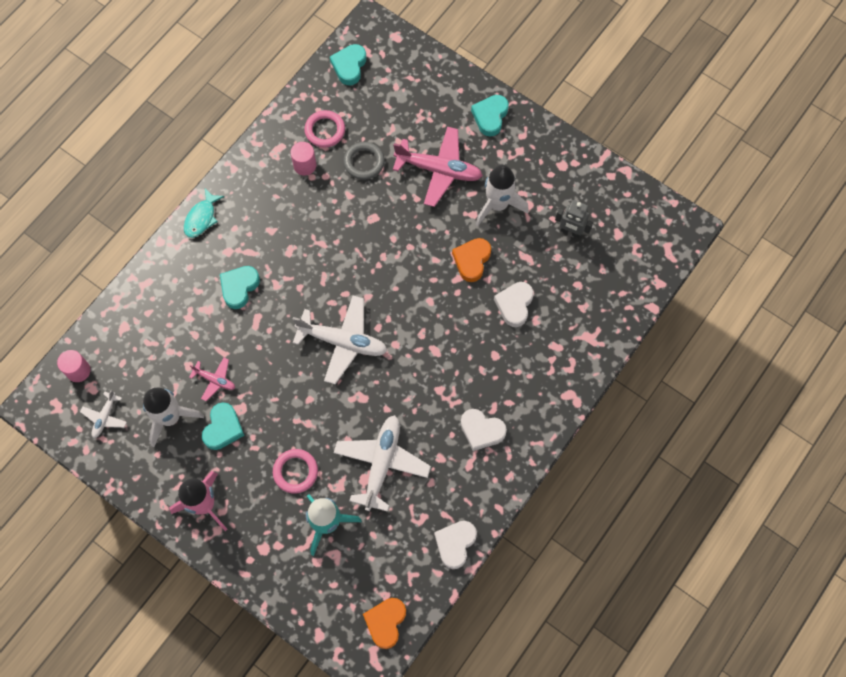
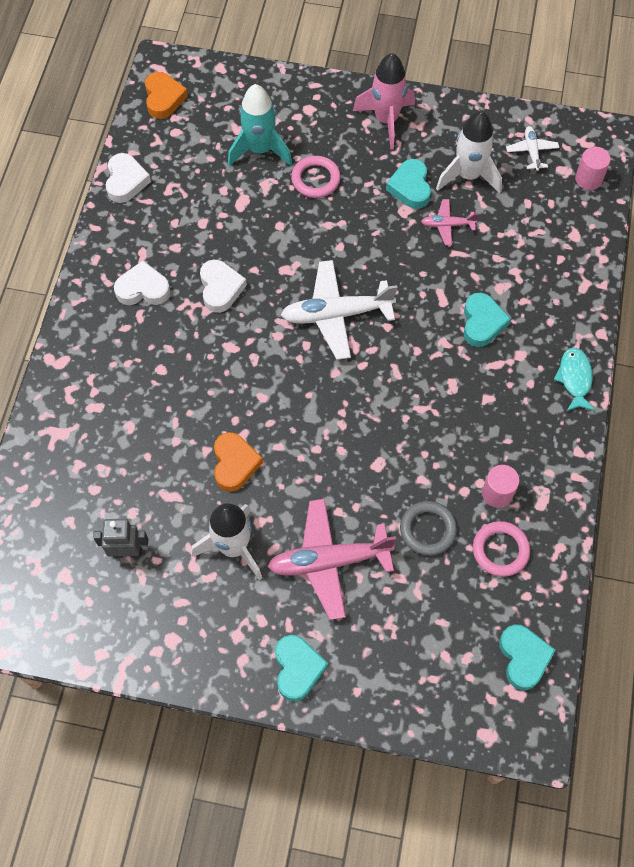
camera: 155 degrees right, 5 degrees down
white plane [334,415,431,512] -> none
white heart [494,282,534,327] -> white heart moved to [200,260,247,313]

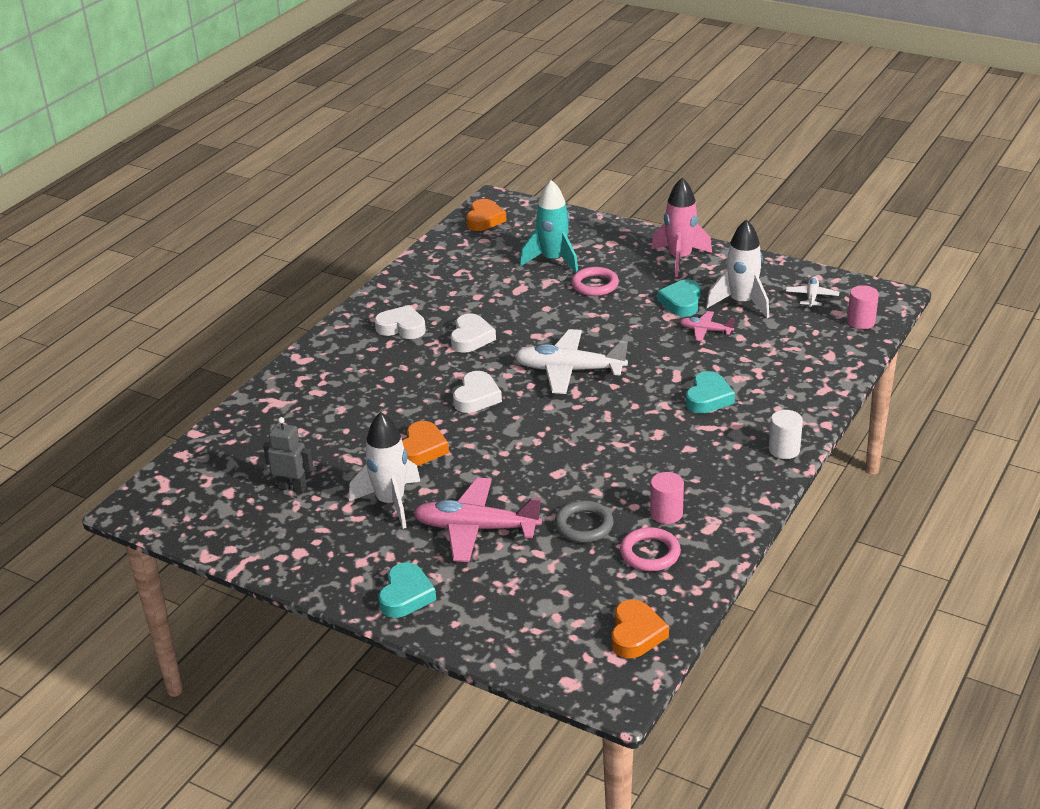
camera: 20 degrees right, 30 degrees down
white heart [106,153,151,203] -> white heart moved to [453,371,502,413]
turquoise heart [499,625,556,690] -> orange heart [611,599,669,658]
turquoise fish [554,347,595,411] -> white cylinder [769,410,803,459]

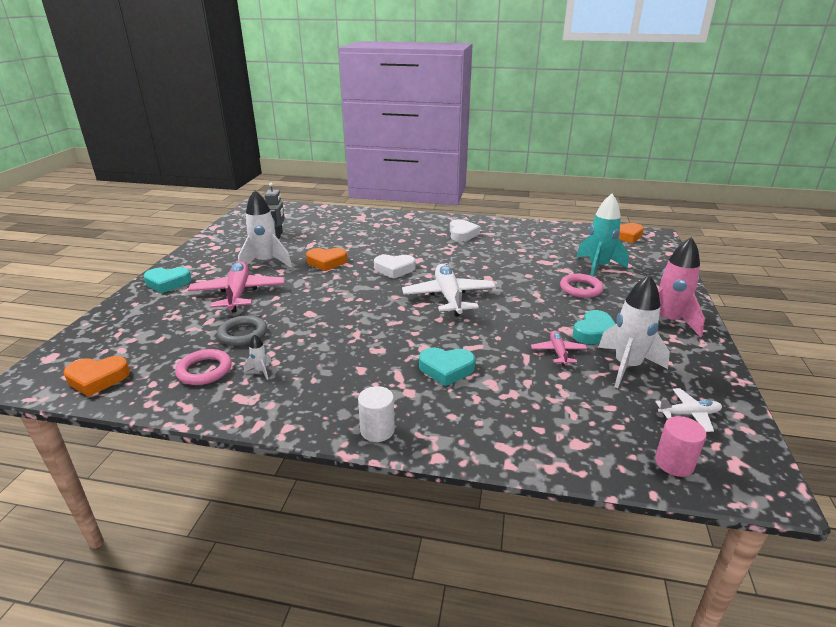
camera: 70 degrees right, 5 degrees down
white heart [451,313,496,353] -> none
pink cylinder [650,472,684,524] -> white rocket [244,334,272,380]
turquoise heart [657,279,701,317] -> turquoise heart turned 135 degrees clockwise [573,310,616,344]

